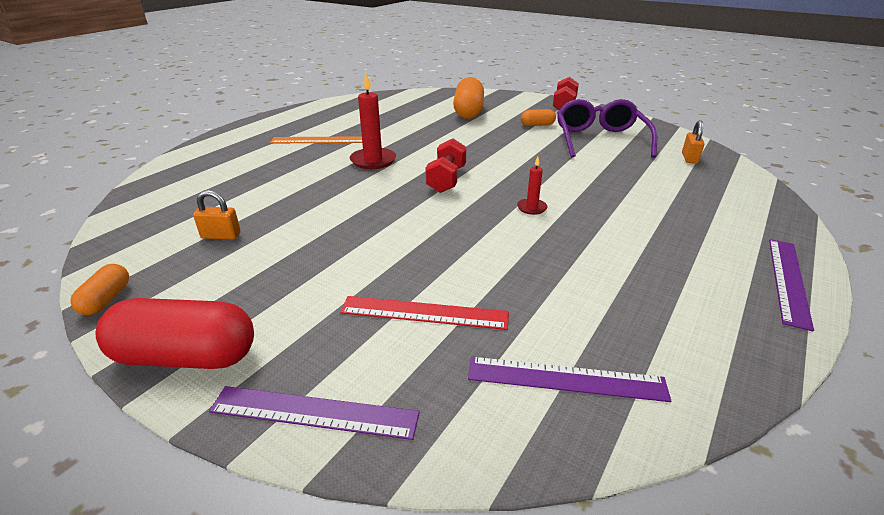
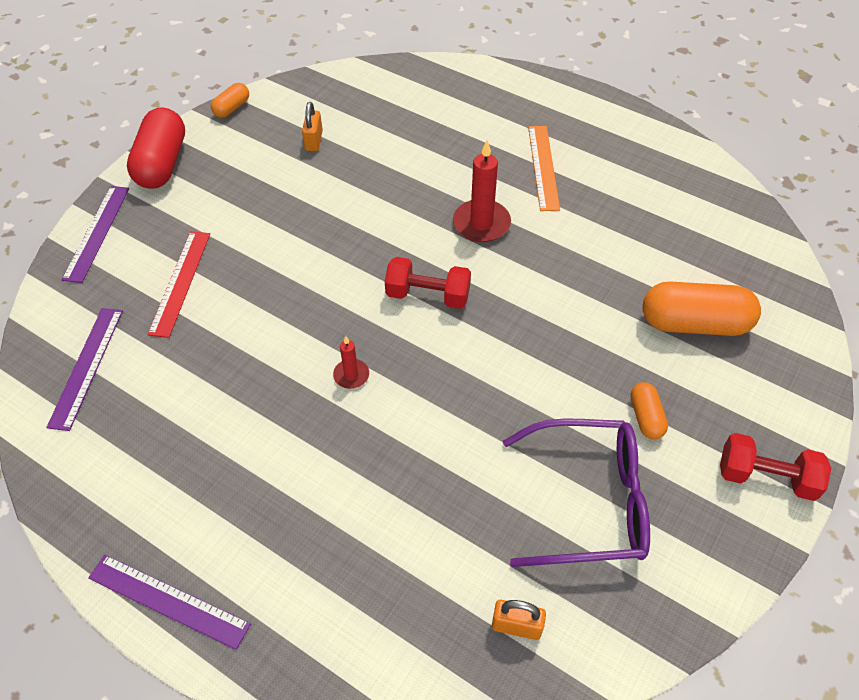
camera: 90 degrees right, 20 degrees up
orange capsule [70,264,129,315] -> orange capsule turned 60 degrees counterclockwise [211,83,249,118]

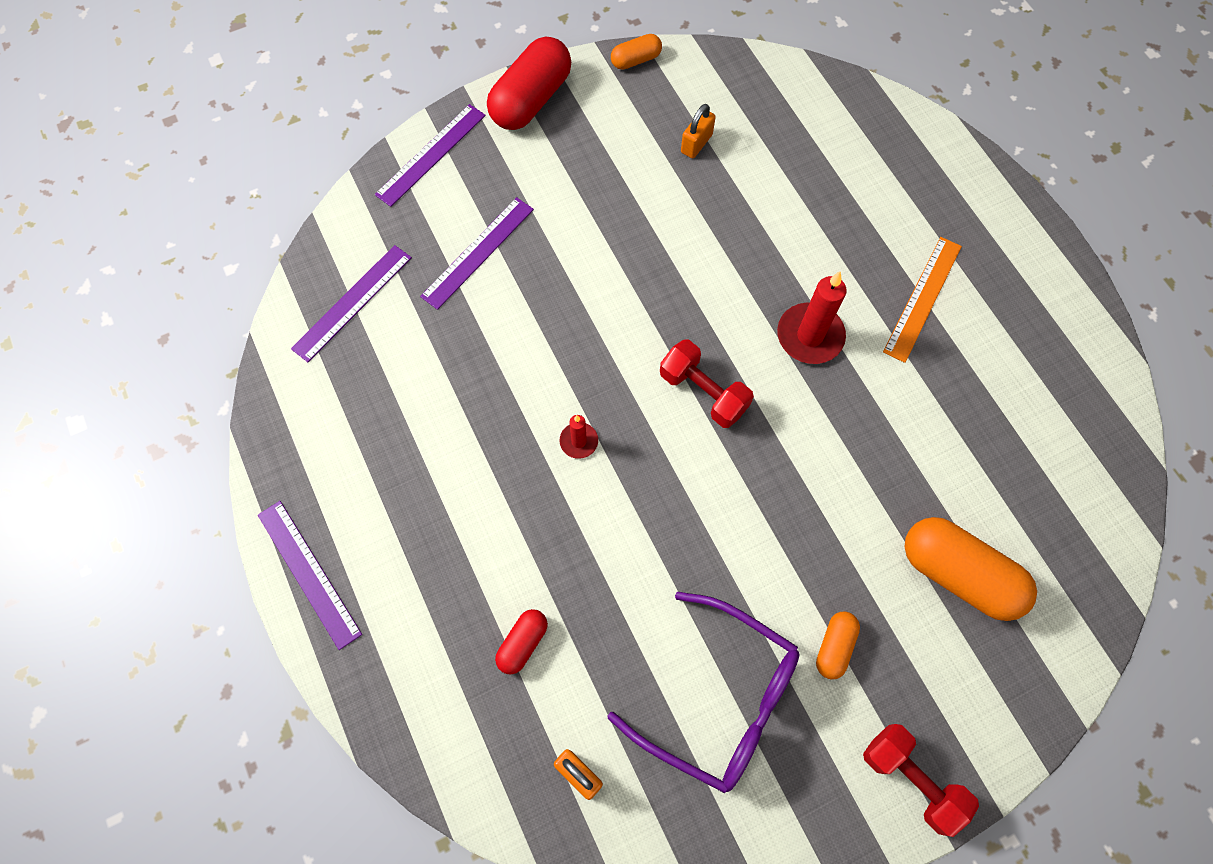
camera: 30 degrees right, 15 degrees up
red ruler [148,231,210,338] -> purple ruler [420,197,534,310]
none -> red capsule [495,609,548,674]

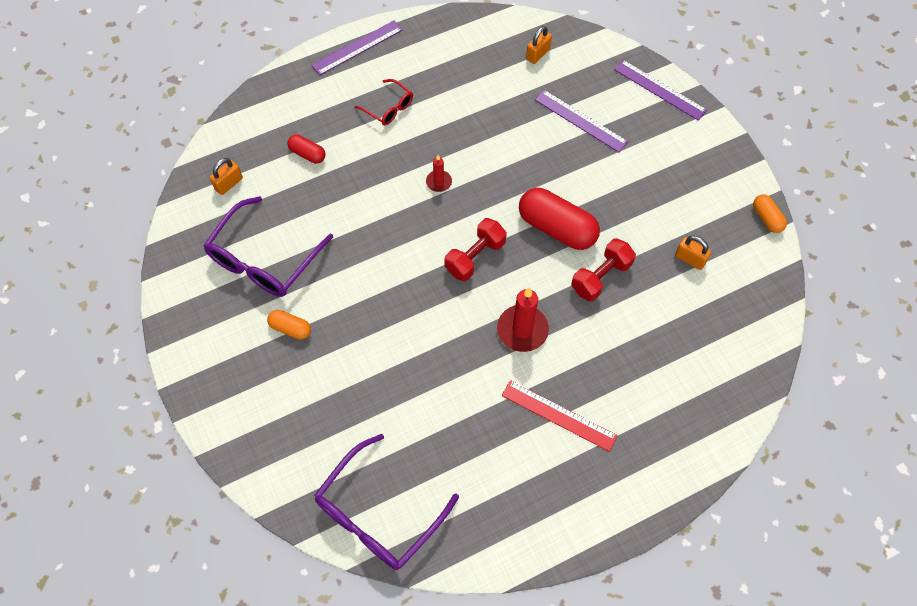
camera: 90 degrees right, 5 degrees down
purple ruler [291,245,412,362] -> orange padlock [526,26,552,64]
red capsule [487,37,571,130] -> red capsule moved to [519,188,600,250]
red dumbbell [863,724,979,837] -> red dumbbell moved to [571,238,636,301]
orange ruler [883,237,962,363] -> red ruler [502,380,618,452]
orange capsule [905,517,1037,621] -> none
none -> purple glasses [314,434,459,570]
none -> red glasses [355,79,413,125]

